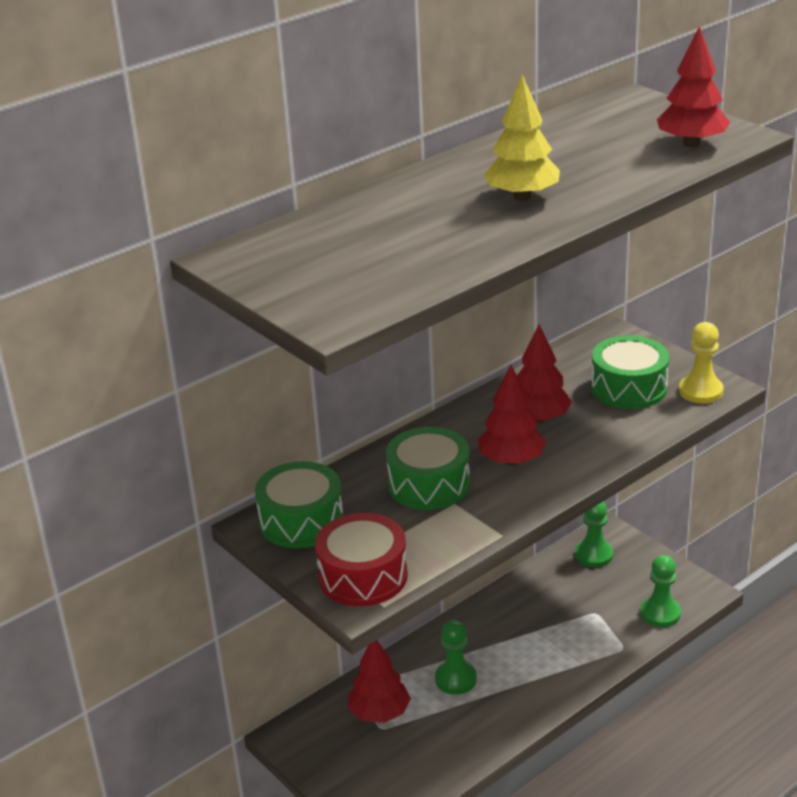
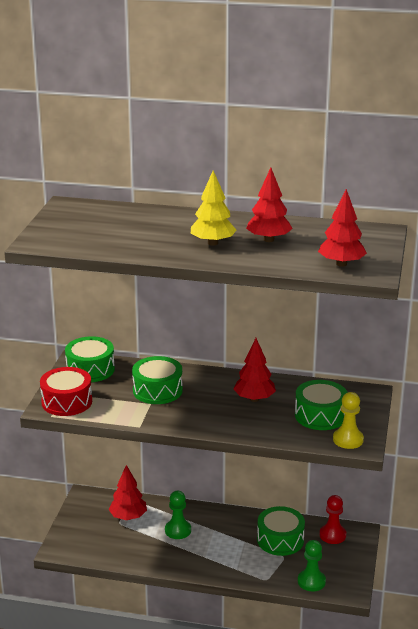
camera: 50 degrees right, 5 degrees down
red tree [478,365,546,465] -> red tree moved to [246,168,293,242]
green pawn [575,502,613,567] -> red pawn [320,495,346,544]
none -> green drum [257,506,305,556]

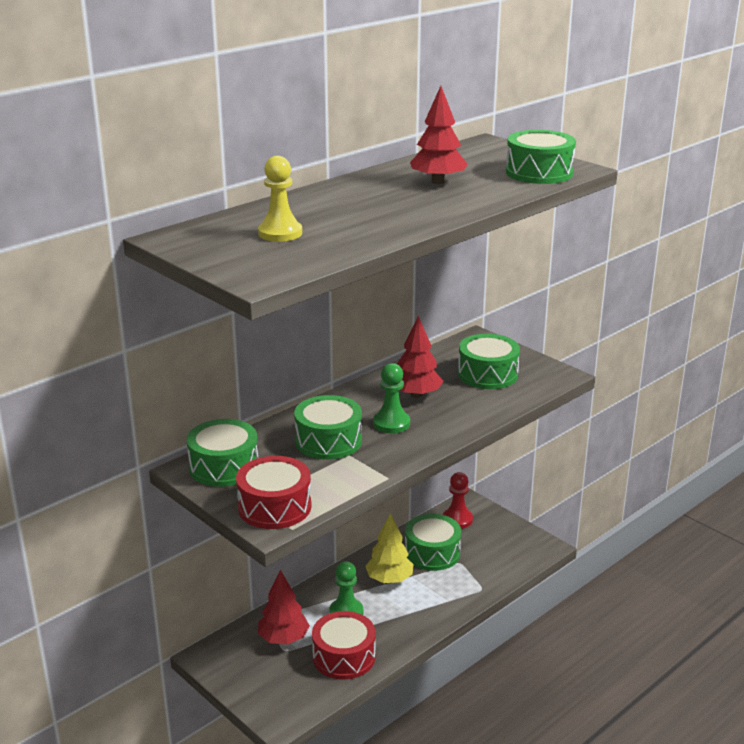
camera: 55 degrees left, 0 degrees up
yellow tree [191,170,237,245] -> yellow tree moved to [365,513,413,583]
green pawn [298,540,326,592] -> green pawn moved to [373,363,410,433]
red tree [318,189,367,267] -> green drum [506,130,576,184]
yellow pawn [333,392,364,449] -> yellow pawn moved to [258,156,302,242]
none -> red drum [312,611,376,679]

